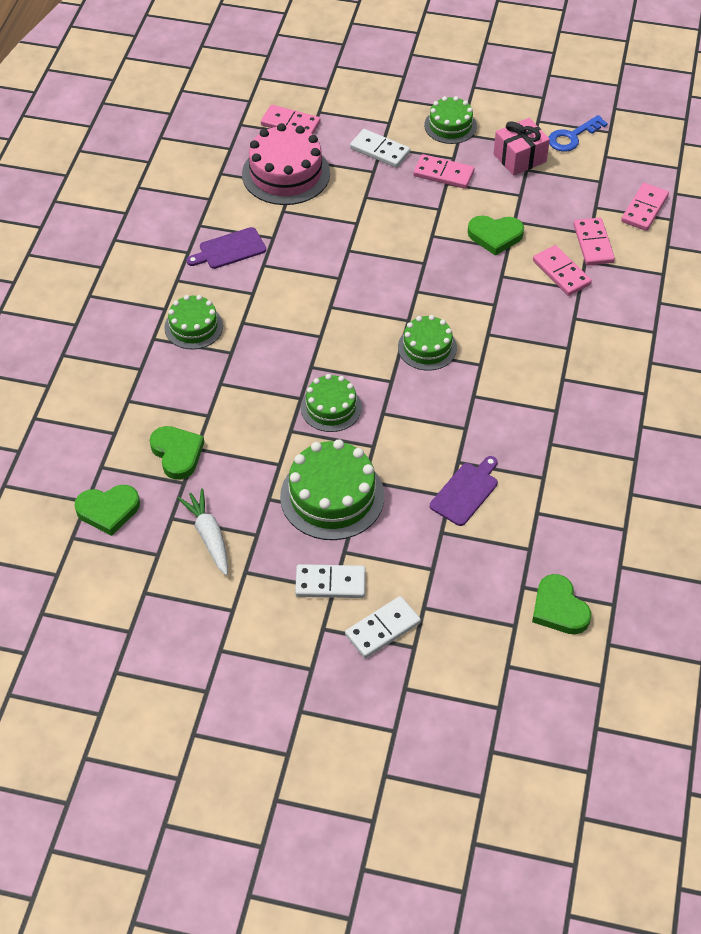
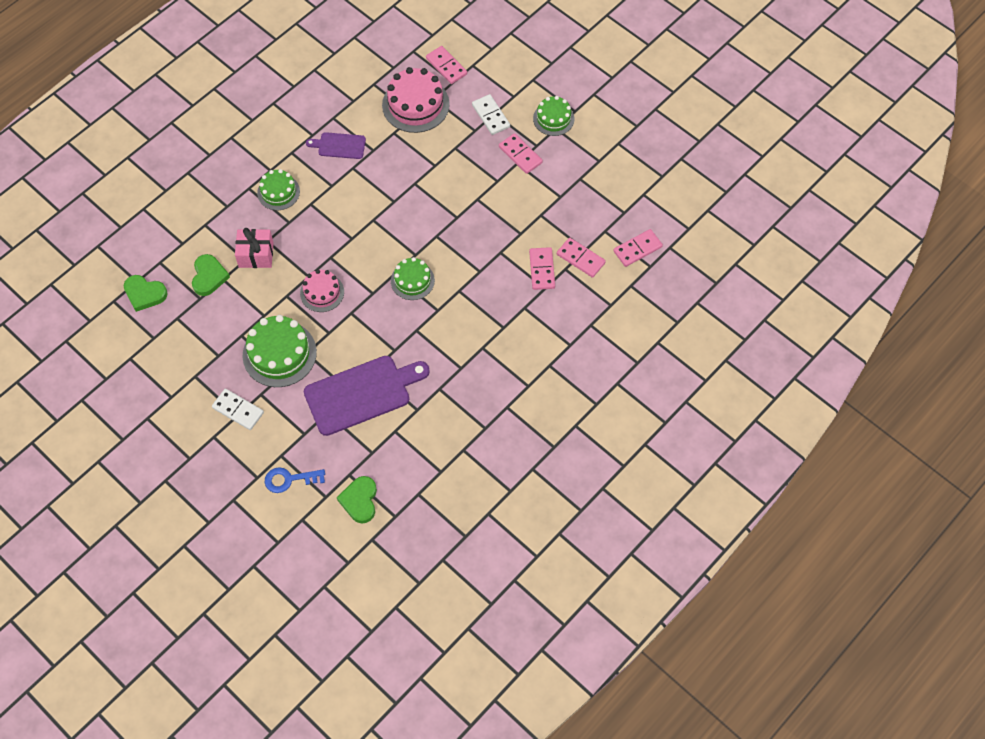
camera: 30 degrees right, 10 degrees up
white carrot [178,488,228,575] -> none
green cake [301,374,362,432] -> pink cake [300,269,344,312]
white domino [345,596,421,658] -> none
purple cutting board [430,456,498,526] -> purple cutting board [304,356,430,436], size x1.95
green heart [468,216,524,256] -> none
pink gift [493,118,550,176] -> pink gift moved to [235,228,274,268]
blue key [548,115,608,152] -> blue key moved to [265,467,325,493]
pink domino [573,218,615,265] -> pink domino turned 75 degrees counterclockwise [557,238,606,278]

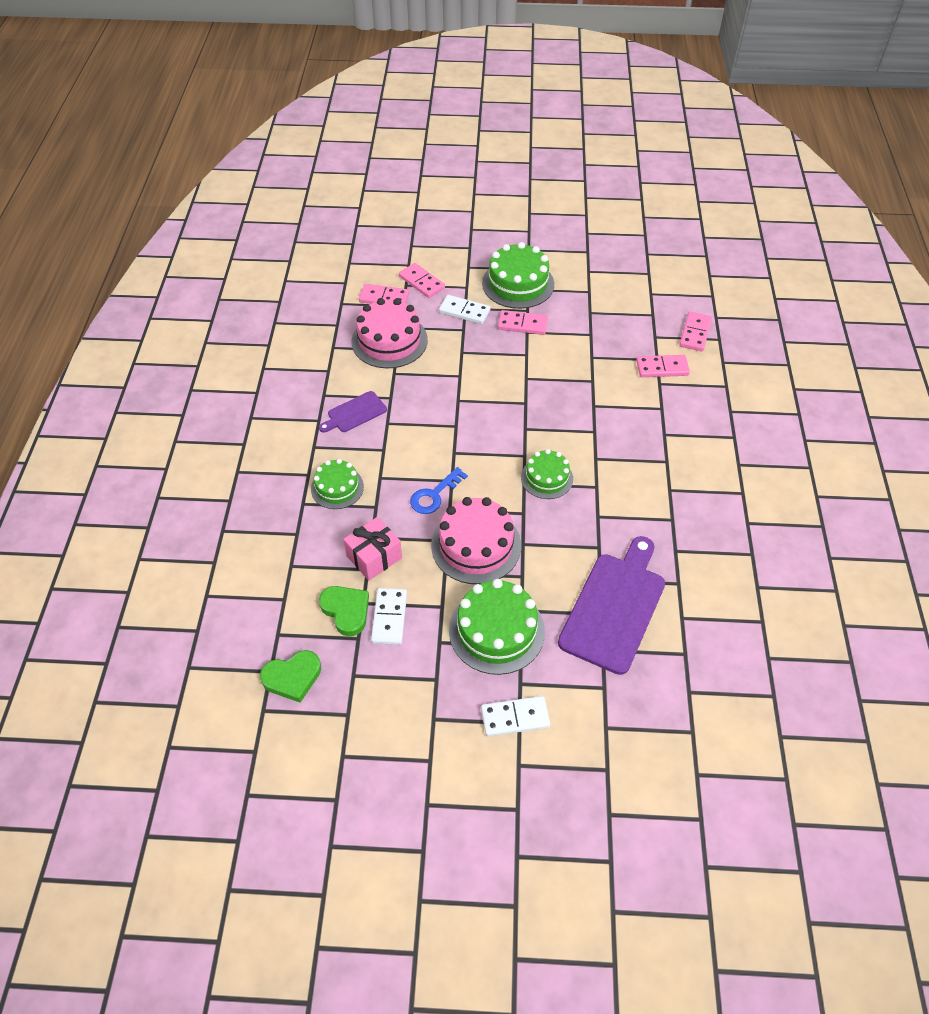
camera: 40 degrees left, 10 degrees down
blue key [265,467,325,493] -> blue key moved to [410,467,468,514]
pink cake [300,269,344,312] -> pink cake [431,497,521,584], size x1.64
green heart [337,476,377,523] -> none
pink domino [529,247,555,290] -> pink domino moved to [399,263,445,298]
green cake [533,96,574,136] -> green cake [482,242,554,309], size x1.64
none -> white domino [371,588,407,645]

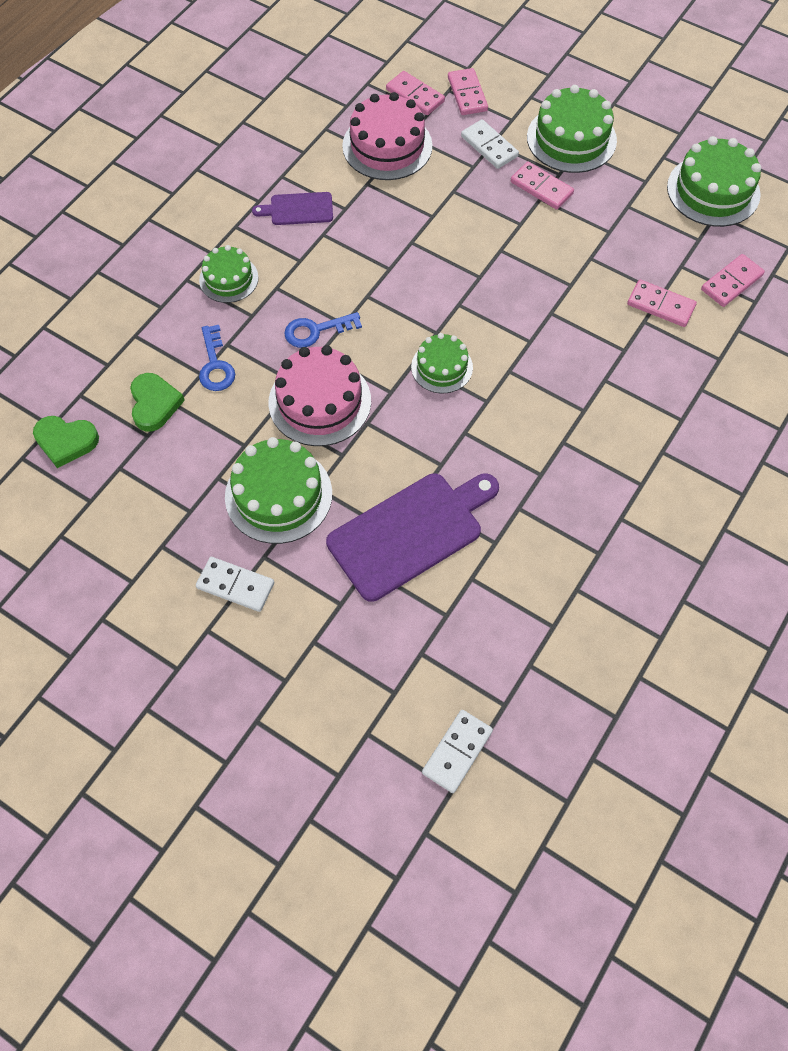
camera: 30 degrees right, 10 degrees up
pink gift [343,517,402,581] -> blue key [199,325,235,391]
white domino [371,588,407,645] -> white domino moved to [422,710,493,793]
none -> green cake [667,136,761,227]

